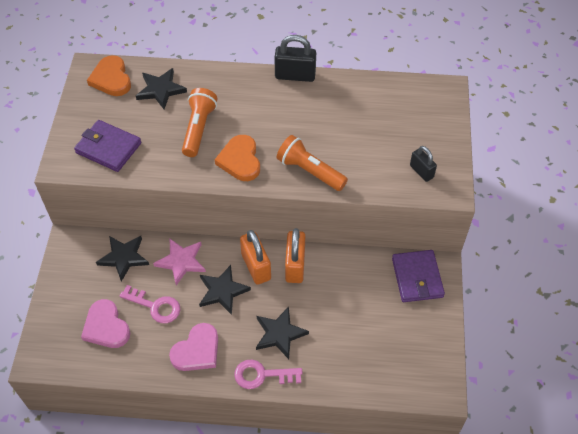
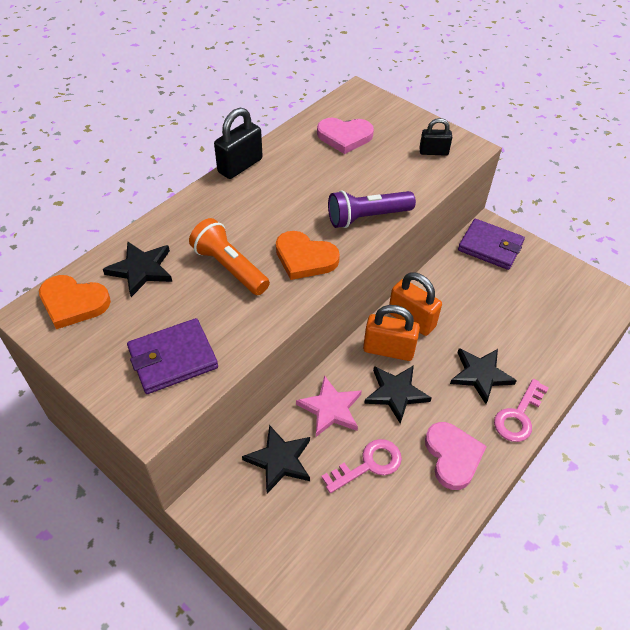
camera: 55 degrees left, 5 degrees down
pink heart [81,299,130,348] -> pink heart moved to [317,118,374,154]
orange flashlight [277,135,348,191] -> purple flashlight [328,190,416,228]

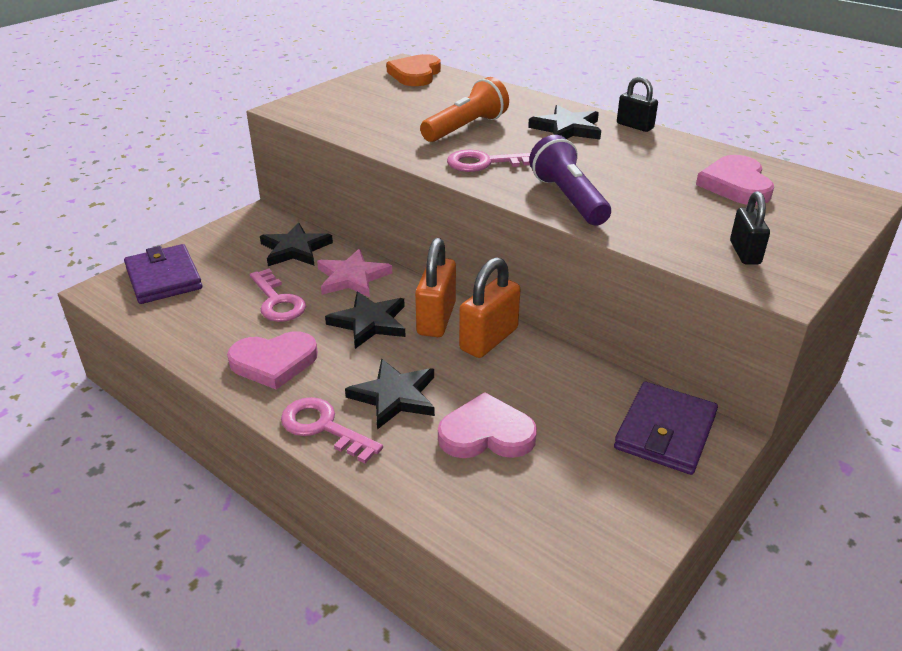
camera: 90 degrees right, 15 degrees down
black star [103,241,172,297] -> black star moved to [528,105,601,140]
purple wallet [127,318,218,394] -> purple wallet moved to [124,244,202,304]
black padlock [214,108,263,179] -> black padlock [617,76,658,132], size x0.62
orange heart [276,231,340,280] -> pink key [447,150,530,172]
none -> pink heart [438,392,537,458]

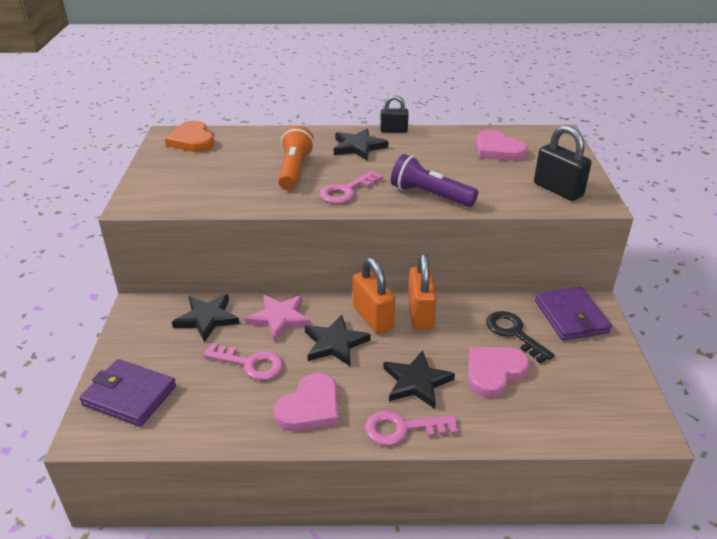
camera: 40 degrees left, 0 degrees up
black padlock [730,191,770,264] -> black padlock [534,125,592,201], size x1.60
none -> black key [486,311,555,364]

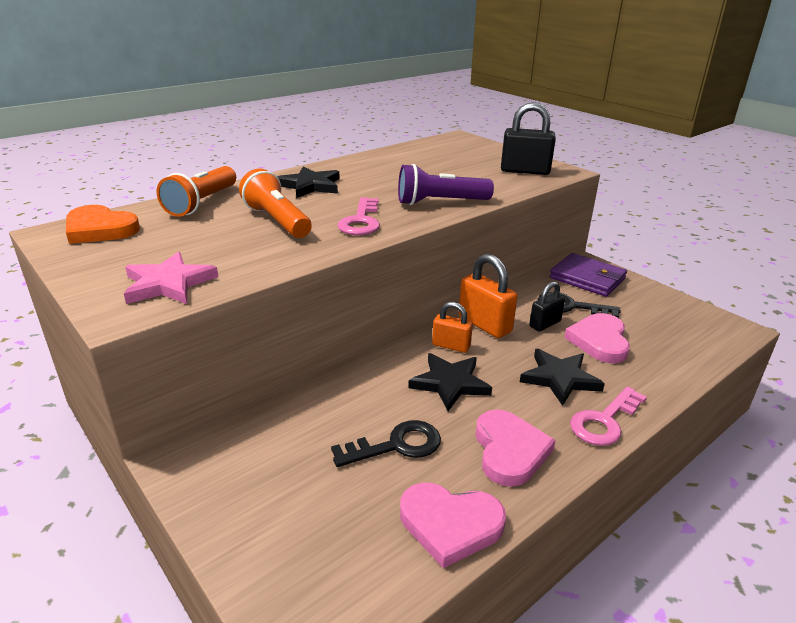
camera: 40 degrees left, 5 degrees down
purple wallet [79,359,176,427] -> none
black star [172,294,240,342] -> none
pink key [203,343,283,380] -> black key [331,420,441,467]
pink star [245,295,311,342] -> pink star moved to [124,252,218,304]
orange padlock [353,258,395,334] -> orange padlock [432,302,473,353], size x0.62
black padlock [381,95,409,133] -> black padlock moved to [529,281,565,332]
pink heart [476,130,528,161] -> pink heart moved to [400,483,506,568]
none -> orange flashlight [157,166,236,217]

